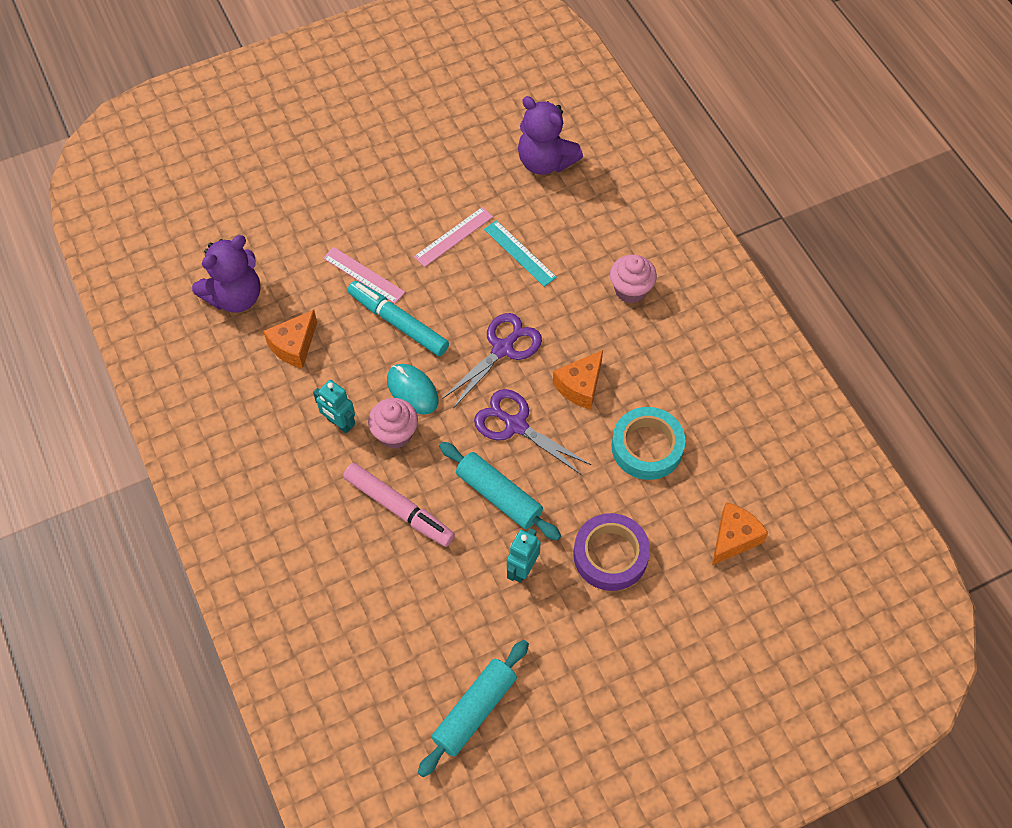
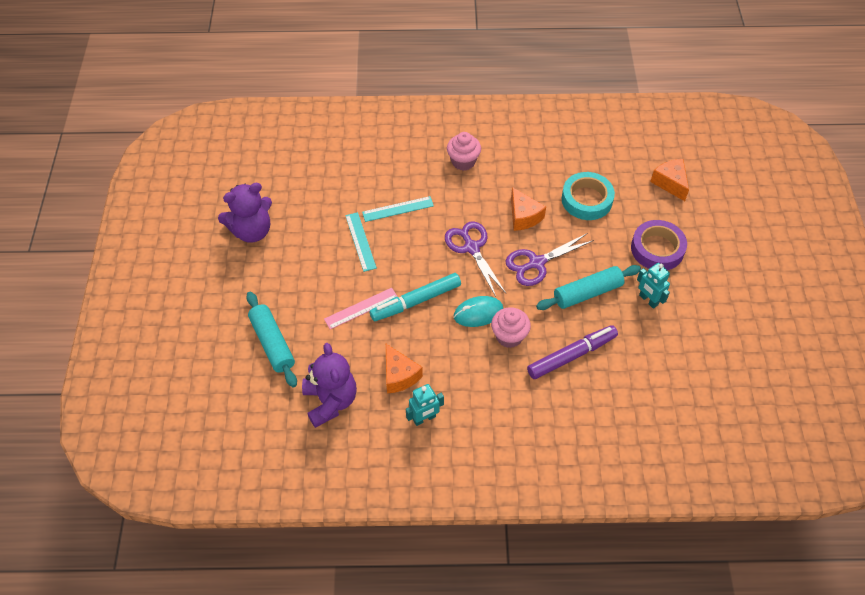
camera: 65 degrees left, 5 degrees down
turquoise robot [313,380,355,433] -> turquoise robot moved to [406,384,444,426]
pink marker [343,463,455,547] -> purple marker [527,325,618,379]
pink ruler [414,207,493,267] -> turquoise ruler [345,212,377,272]
turquoise rolling pin [418,640,529,777] -> turquoise rolling pin moved to [246,292,297,387]
purple teddy bear [518,96,583,175] -> purple teddy bear moved to [218,183,272,243]

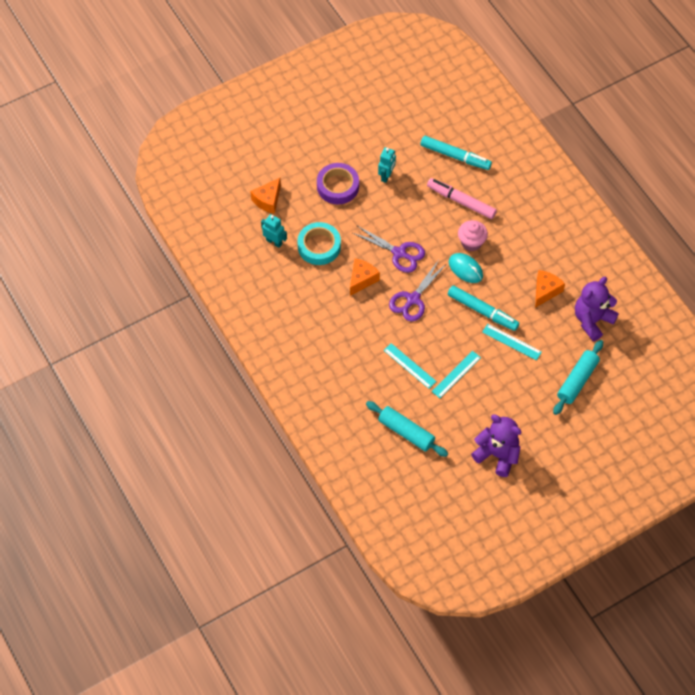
camera: 120 degrees left, 5 degrees up
pink ruler [324,288,398,329] -> turquoise ruler [482,324,542,360]
turquoise robot [406,384,444,426] -> turquoise robot moved to [261,214,287,248]
pink cupcake [447,132,481,171] -> none
purple marker [527,325,618,379] -> pink marker [427,178,497,219]
turquoise rolling pin [536,265,641,310] -> turquoise rolling pin moved to [366,401,448,457]
none -> turquoise marker [420,136,492,170]

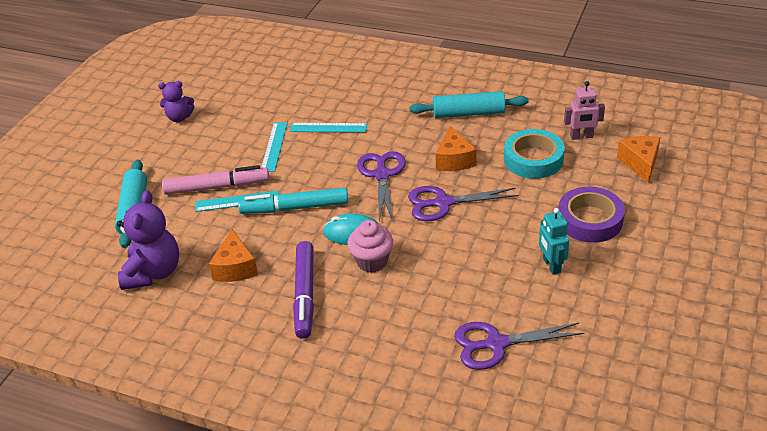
camera: 145 degrees right, 20 degrees down
turquoise robot [261,214,287,248] -> pink robot [564,81,605,140]
turquoise rolling pin [366,401,448,457] -> turquoise rolling pin moved to [409,91,529,118]
turquoise marker [420,136,492,170] -> purple scissors [454,322,584,370]
pink marker [427,178,497,219] -> pink marker moved to [162,165,269,195]
purple teddy bear [471,414,521,477] -> purple teddy bear [158,81,195,122], size x0.60
none -> purple marker [293,241,314,339]

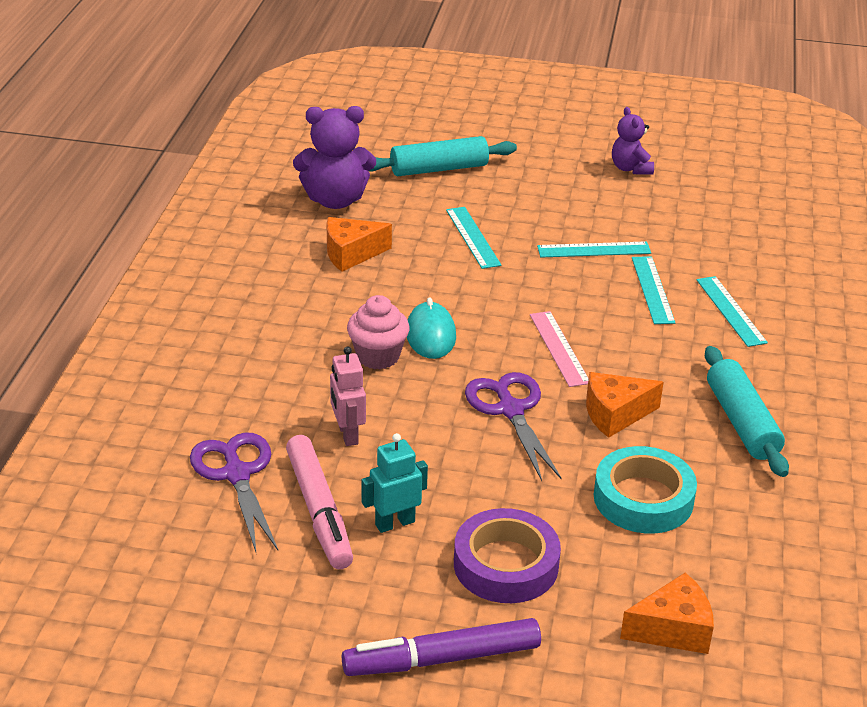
camera: 75 degrees right, 5 degrees down
pink marker [162,165,269,195] -> pink marker moved to [286,435,353,569]
turquoise marker [238,187,348,214] -> none
purple marker [293,241,314,339] -> purple marker moved to [342,618,541,676]
purple scissors [357,151,406,222] -> pink ruler [530,311,589,387]
pink robot [564,81,605,140] -> pink robot moved to [330,346,366,446]
none -> turquoise ruler [697,276,768,347]

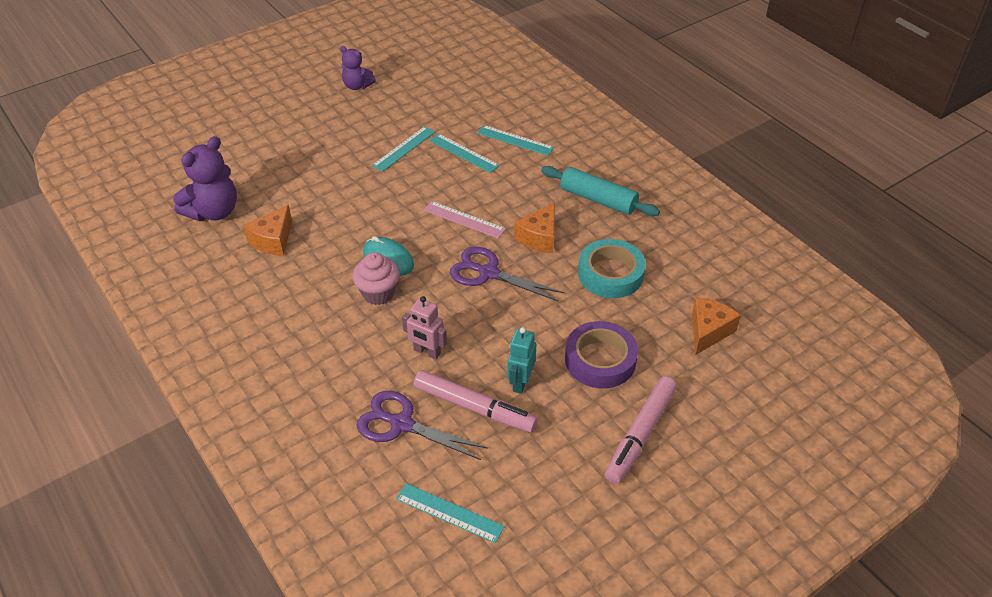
camera: 45 degrees left, 10 degrees up
purple marker [342,618,541,676] -> pink marker [605,376,677,484]
turquoise rolling pin [369,136,517,176] -> none
turquoise ruler [446,207,501,269] -> turquoise ruler moved to [396,483,505,543]

